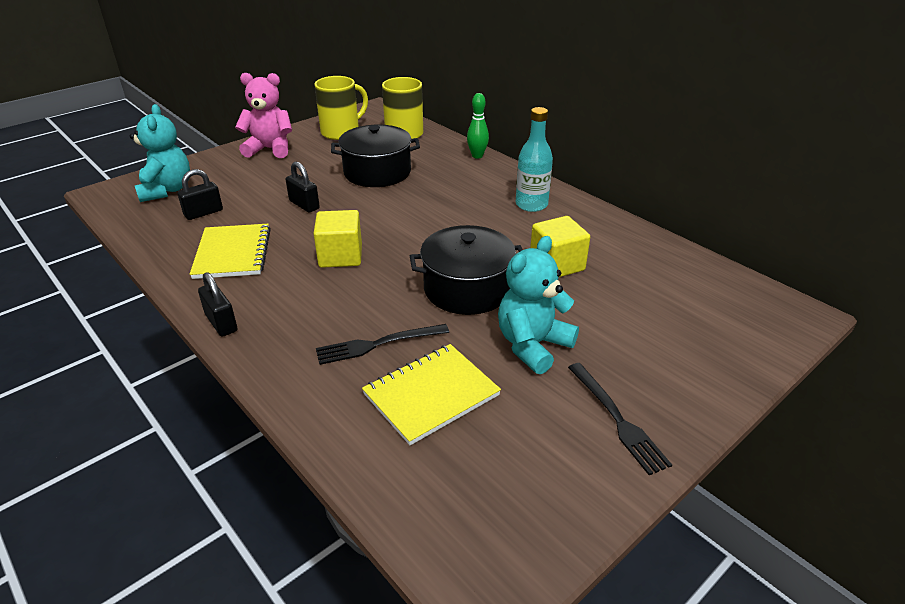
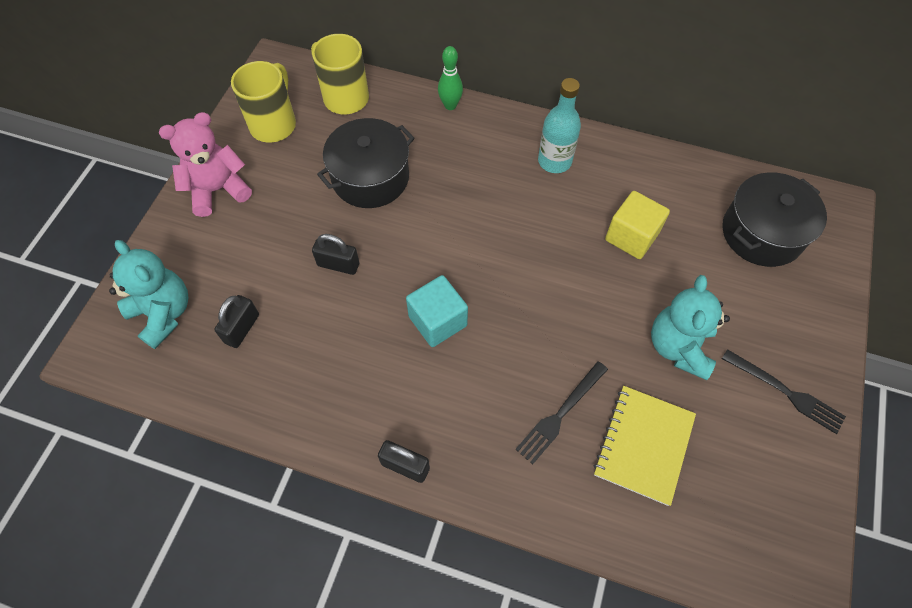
camera: 30 degrees left, 25 degrees up
yellow notebook [190,224,271,279] -> none
yellow cube [313,210,362,268] -> turquoise cube [406,275,468,347]
black pot [410,225,523,315] -> black pot moved to [722,172,827,267]

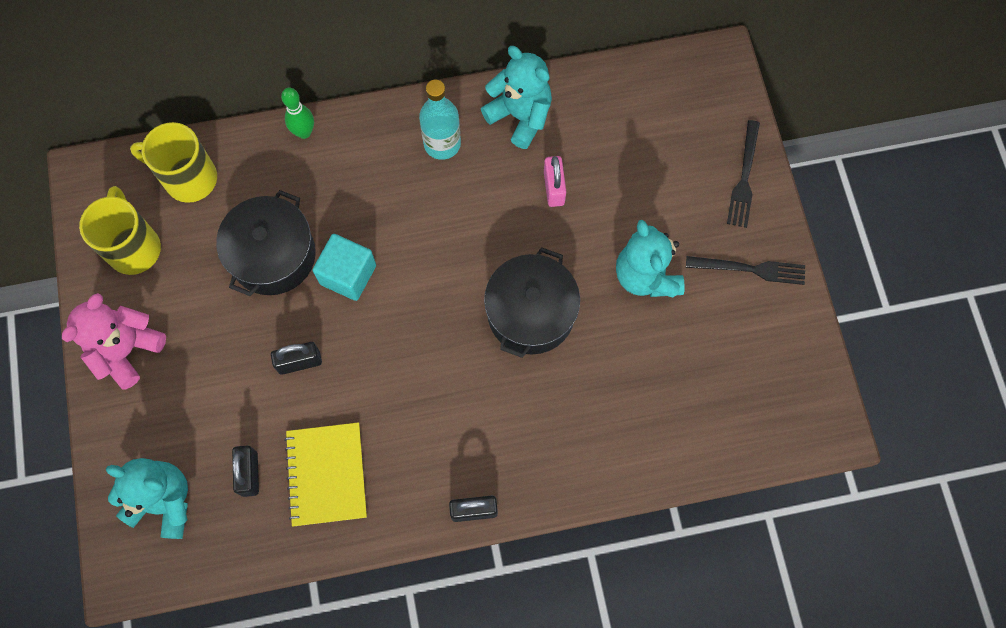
camera: 30 degrees left, 10 degrees up
turquoise cube [406,275,468,347] -> turquoise cube moved to [313,234,376,301]
black fork [515,361,608,464] -> black fork moved to [727,120,760,228]
yellow notebook [594,386,696,506] -> yellow notebook moved to [284,422,367,527]
yellow cube [605,191,670,259] -> pink padlock [544,156,566,207]
black pot [722,172,827,267] -> black pot moved to [484,247,580,358]
none -> turquoise teddy bear [481,46,552,149]

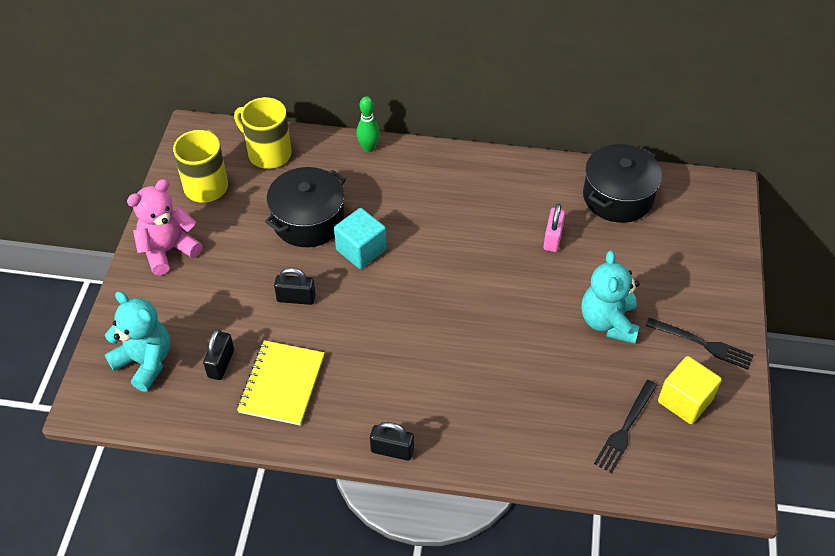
camera: 20 degrees right, 20 degrees down
turquoise bottle [419,80,461,160] -> none
turquoise teddy bear [481,46,552,149] -> none
black pot [484,247,580,358] -> black pot moved to [583,144,662,223]
black fork [727,120,760,228] -> black fork moved to [594,380,657,473]
none -> yellow cube [658,356,722,424]

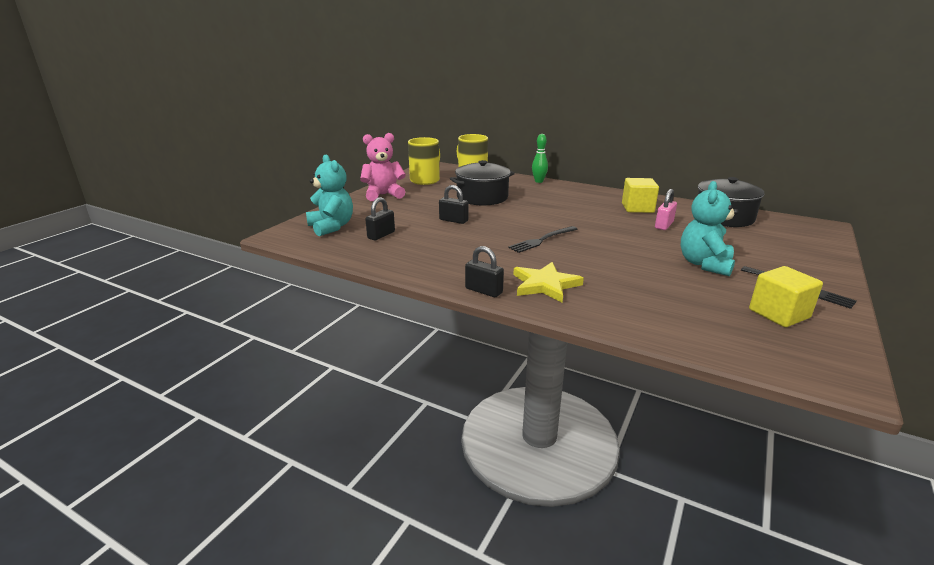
camera: 20 degrees right, 25 degrees down
yellow notebook [237,340,325,425] -> none
turquoise cube [334,208,387,269] -> none
black fork [594,380,657,473] -> black fork moved to [508,226,577,253]
none -> yellow star [514,262,584,303]
none -> yellow cube [622,178,659,213]

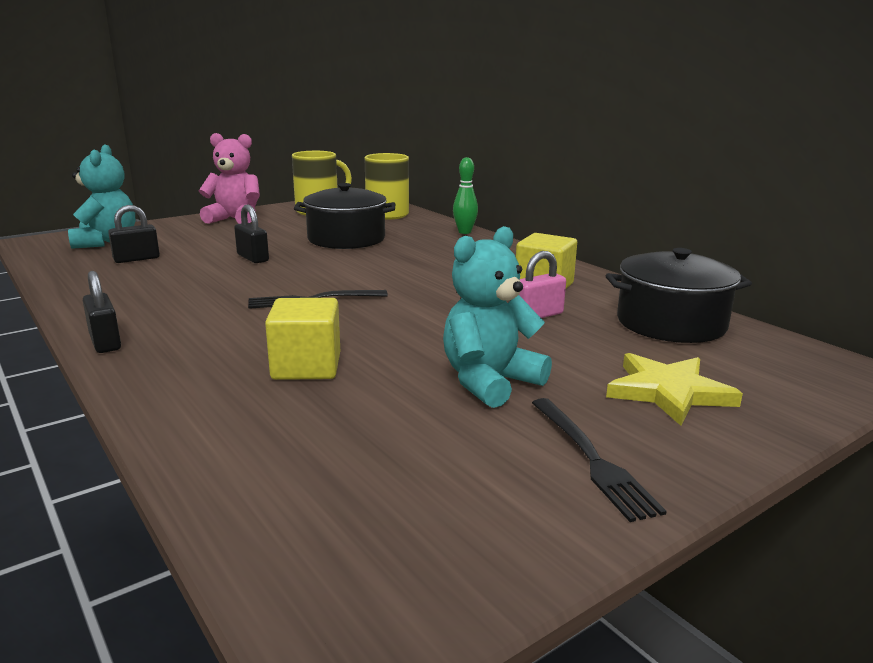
camera: 25 degrees right, 5 degrees down
yellow star [514,262,584,303] -> yellow star moved to [606,353,743,426]
yellow cube [749,266,823,327] -> yellow cube moved to [265,298,340,380]

